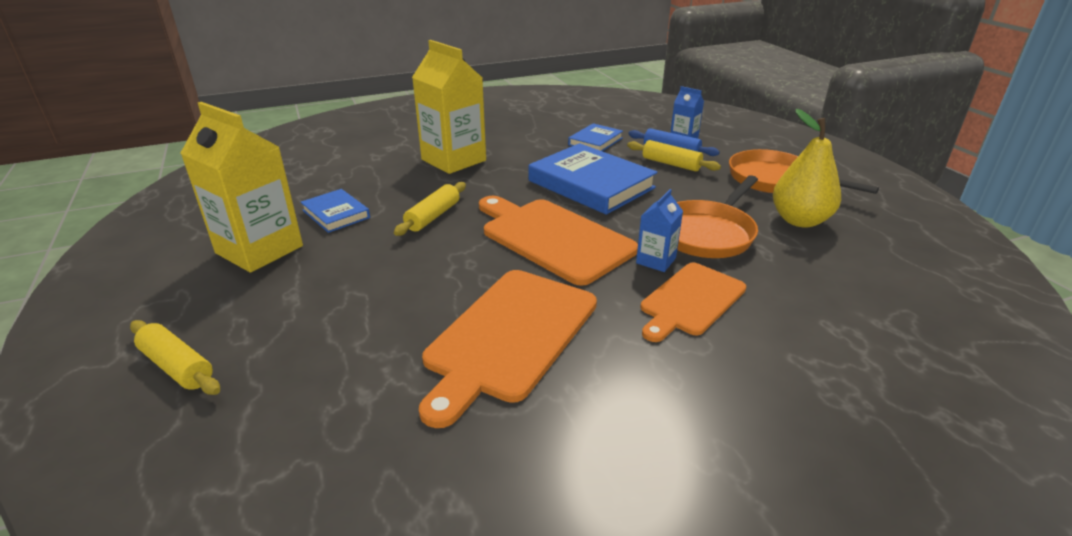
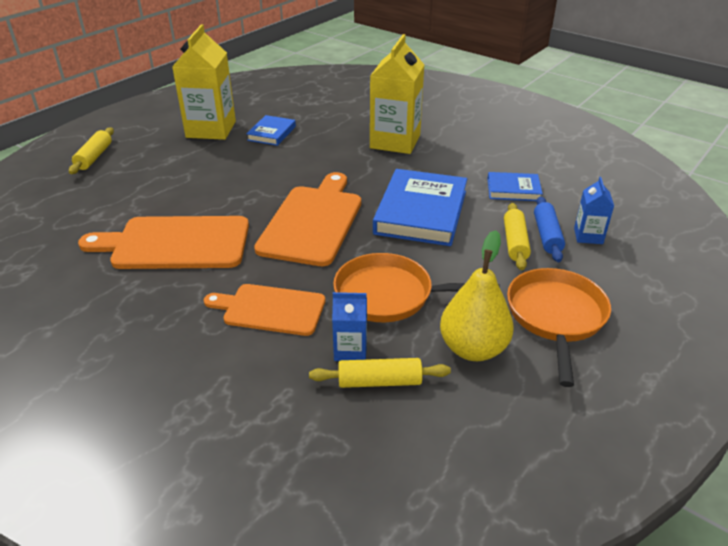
camera: 60 degrees right, 5 degrees up
yellow rolling pin [394,182,466,236] -> yellow rolling pin moved to [309,358,451,388]
blue carton [636,189,683,272] -> blue carton moved to [332,292,367,361]

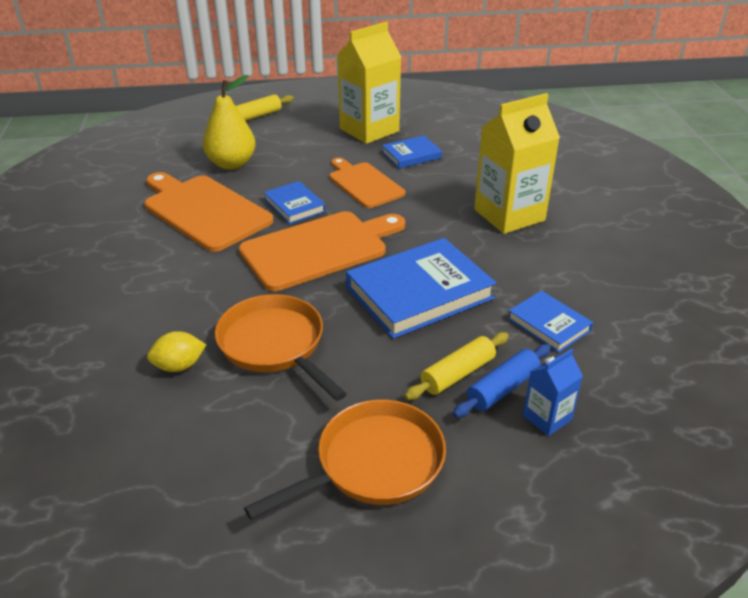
camera: 45 degrees right, 0 degrees up
orange cutting board [204,284,325,336] -> orange cutting board moved to [329,158,405,208]
yellow rolling pin [309,358,451,388] -> none
blue carton [332,292,367,361] -> yellow lemon [147,331,206,372]
yellow pear [440,230,514,361] -> yellow pear moved to [203,75,256,170]
none -> blue book [264,181,326,224]

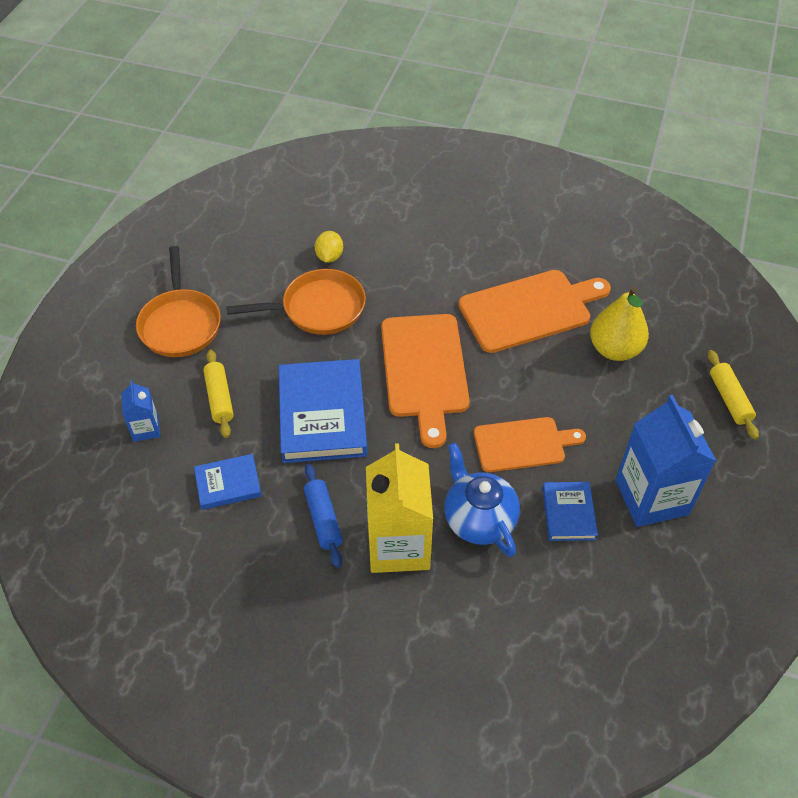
camera: 115 degrees right, 15 degrees up
blue book [264,181,326,224] -> none
yellow carton [337,22,401,144] -> blue carton [616,395,716,527]
blue rolling pin [453,344,551,418] -> blue rolling pin moved to [304,464,343,568]
none -> blue teapot [444,443,520,557]

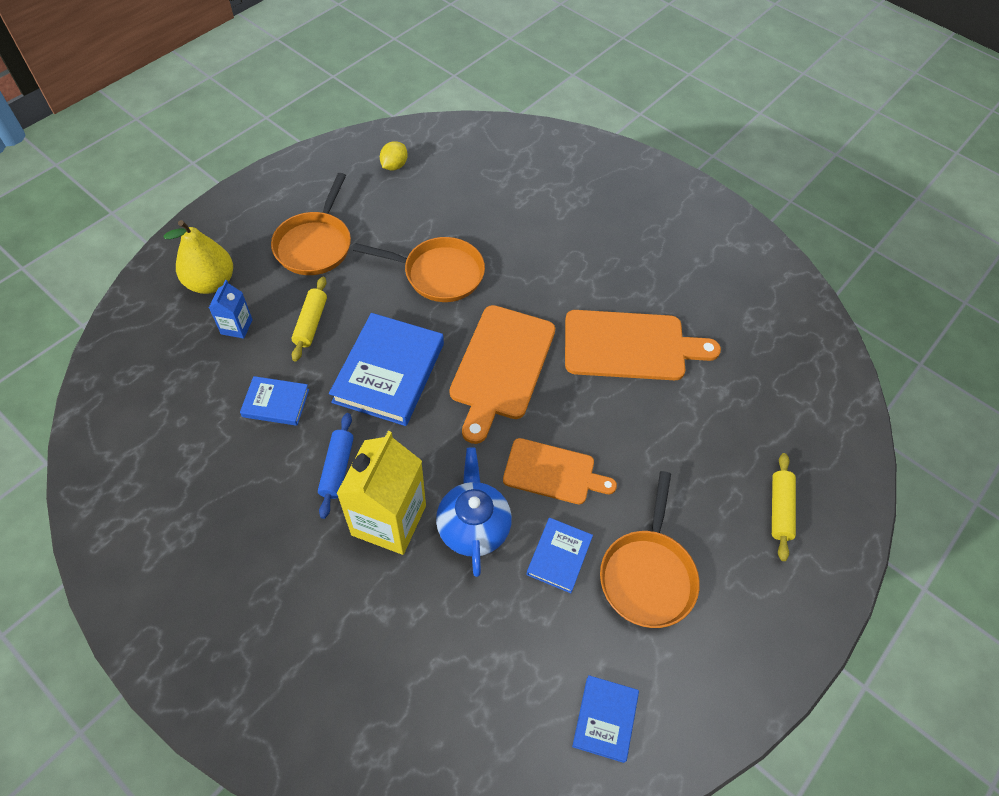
camera: 20 degrees right, 5 degrees up
yellow lemon [315,231,343,263] -> yellow lemon moved to [380,141,408,170]
yellow pear [590,286,649,361] -> yellow pear moved to [163,220,233,294]
blue carton [616,395,716,527] -> orange pan [600,471,700,628]
none -> blue book [572,675,639,763]

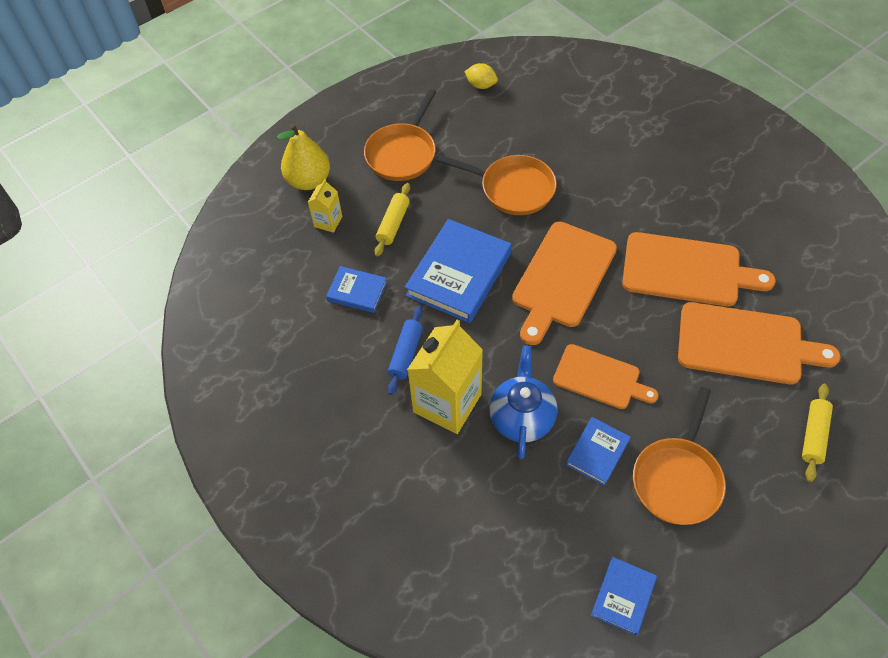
camera: 15 degrees right, 0 degrees up
blue carton [209,280,253,339] -> yellow carton [308,179,342,233]
yellow lemon [380,141,408,170] -> yellow lemon turned 75 degrees clockwise [464,63,498,89]
none -> orange cutting board [678,302,841,384]

